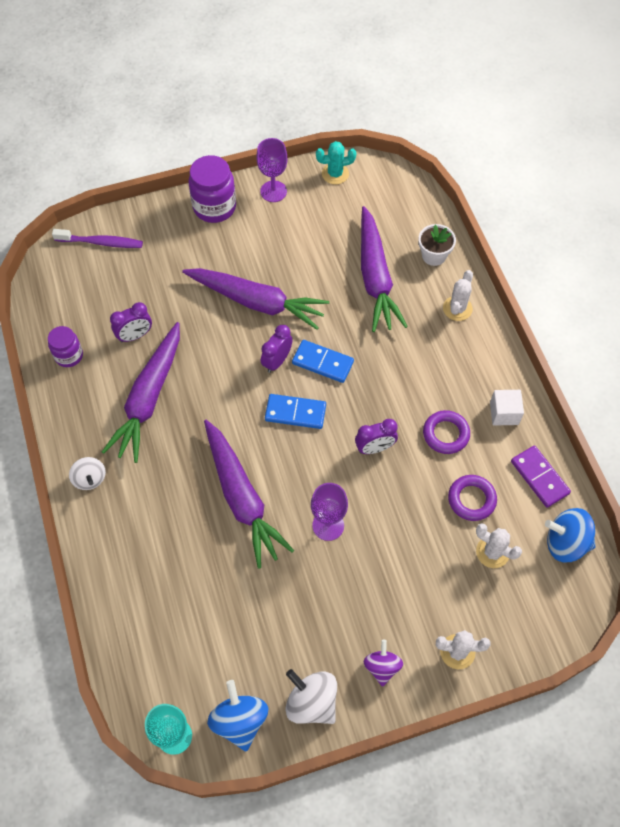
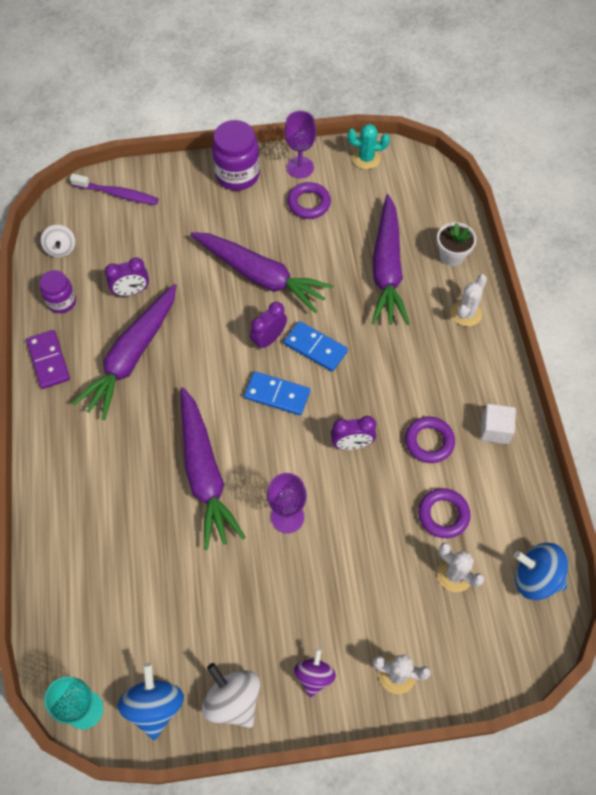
camera: 10 degrees right, 0 degrees up
white spinning top [69,457,106,490] -> white spinning top moved to [41,225,75,258]
purple domino [511,446,571,508] -> purple domino moved to [26,330,70,389]
none -> purple ring [287,182,331,219]

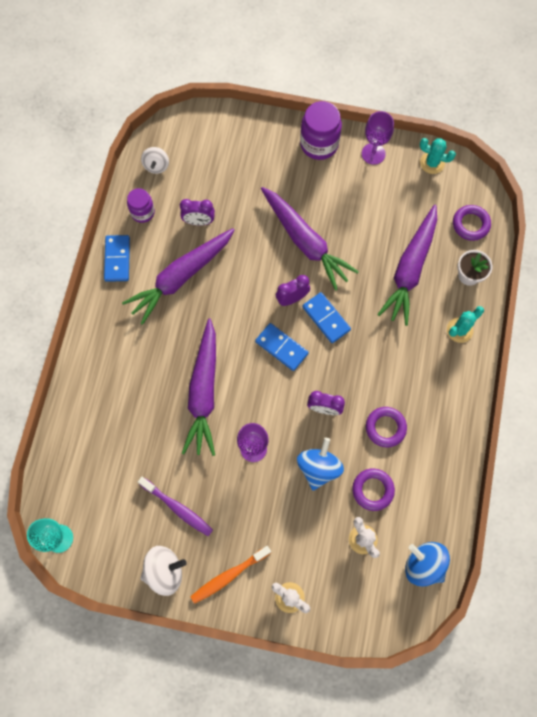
camera: 20 degrees right, 10 degrees up
purple domino [26,330,70,389] -> blue domino [104,235,130,282]
purple toothbrush [70,174,159,205] -> purple toothbrush moved to [138,477,213,536]
blue spinning top [117,663,184,740] -> blue spinning top moved to [297,438,344,491]
white spinning top [202,663,260,728] -> white spinning top turned 90 degrees clockwise [140,546,187,596]
purple ring [287,182,331,219] -> purple ring moved to [453,205,491,241]
purple spinning top [294,648,336,698] -> orange toothbrush [190,546,271,604]
white cactus [451,274,487,326] -> turquoise cactus [447,306,484,343]
white cube [480,404,516,444] -> none

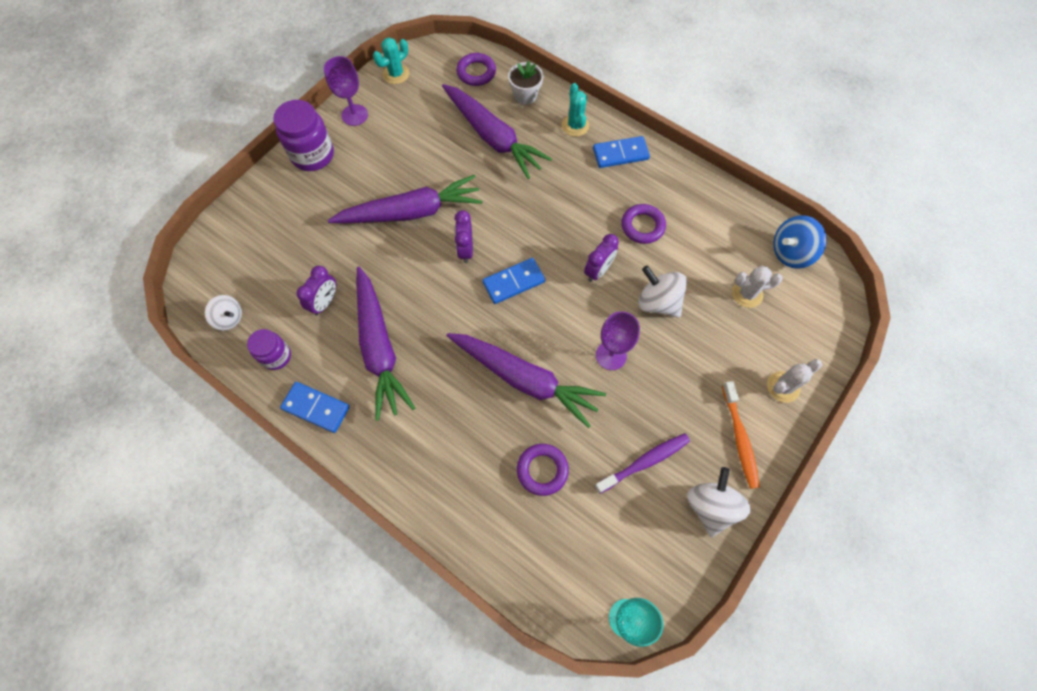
camera: 65 degrees left, 5 degrees down
blue spinning top [297,438,344,491] -> white spinning top [638,265,687,318]
blue domino [302,292,351,343] -> blue domino moved to [593,136,650,168]
purple ring [352,469,395,511] -> purple ring moved to [517,444,569,496]

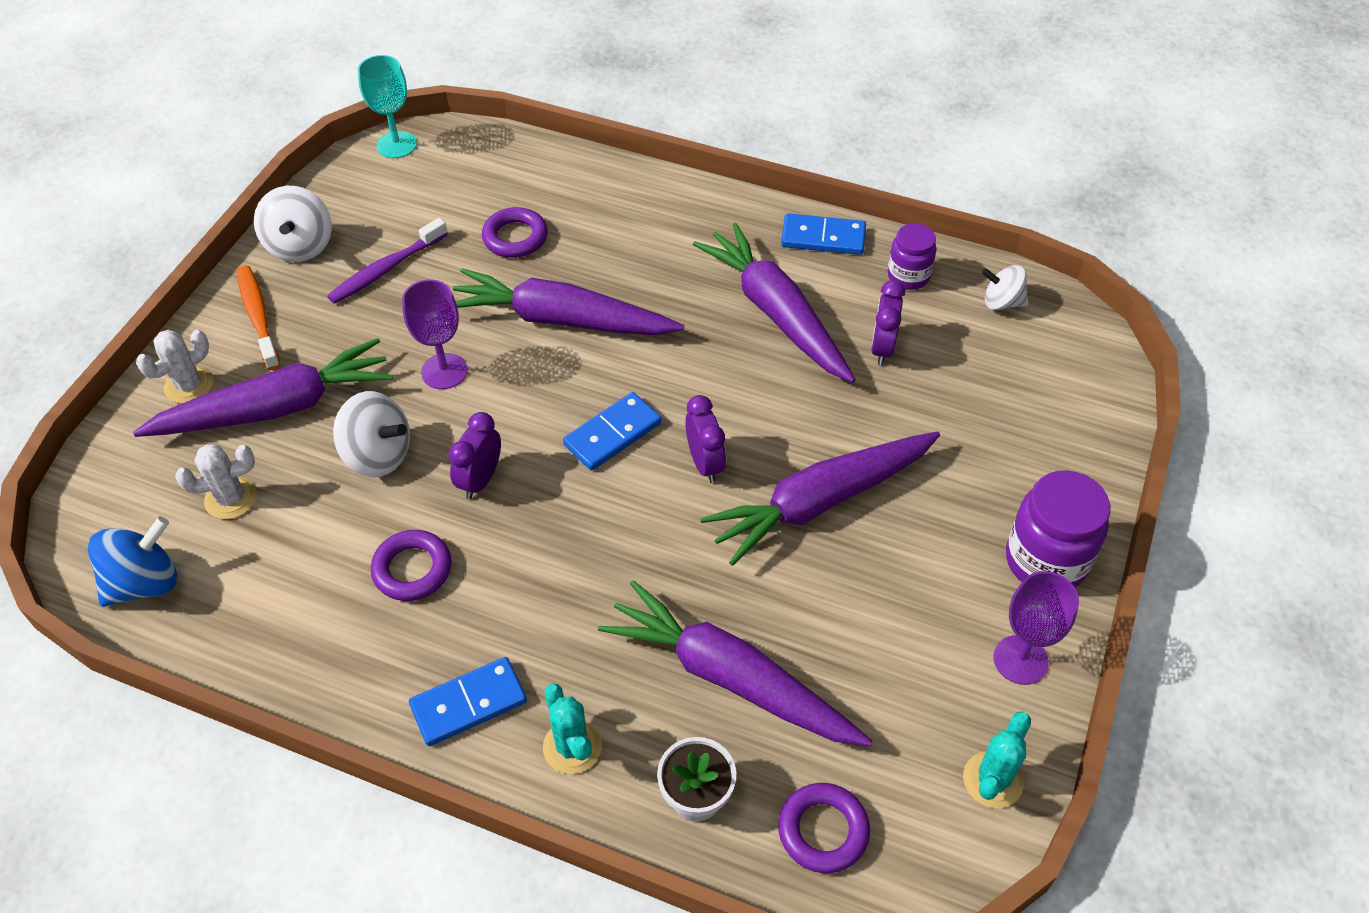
camera: 165 degrees right, 15 degrees down
none -> purple carrot [133,338,393,437]

